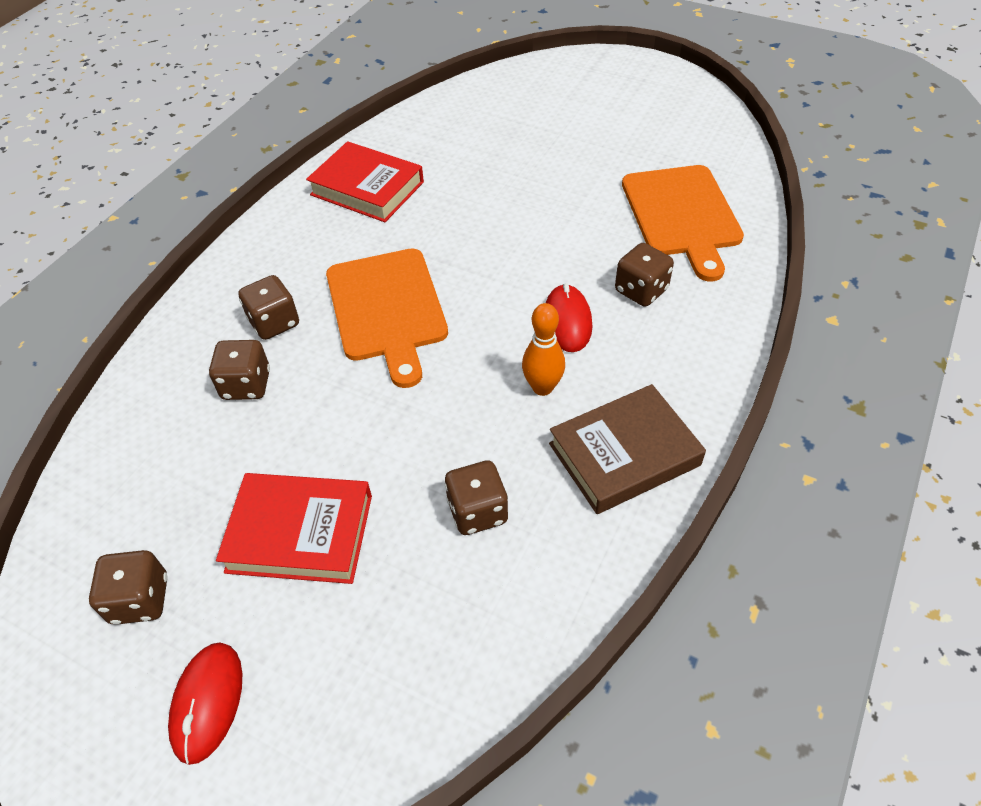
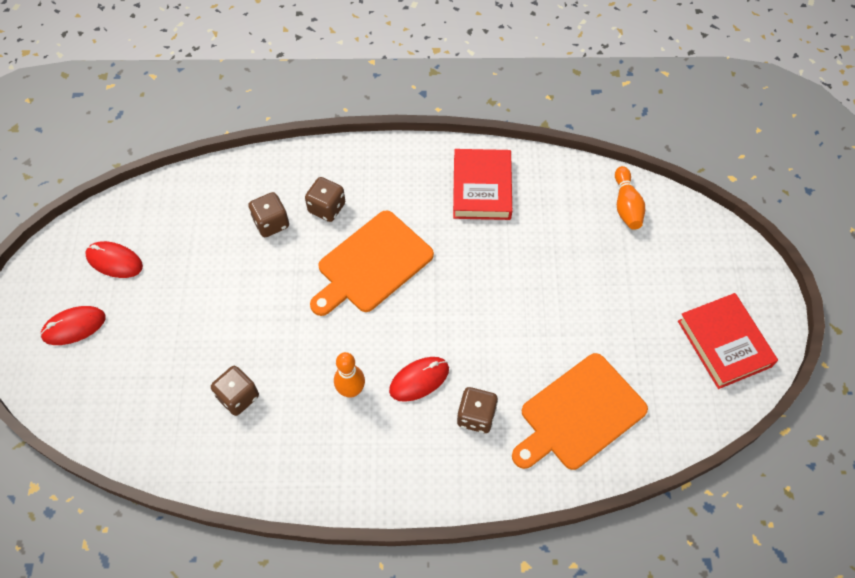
camera: 60 degrees right, 10 degrees up
brown dice [89,550,168,625] -> red mouse [85,241,143,278]
red book [216,473,372,584] -> red book moved to [678,293,778,389]
brown book [549,384,706,514] -> none
none -> orange bowling pin [615,166,645,230]

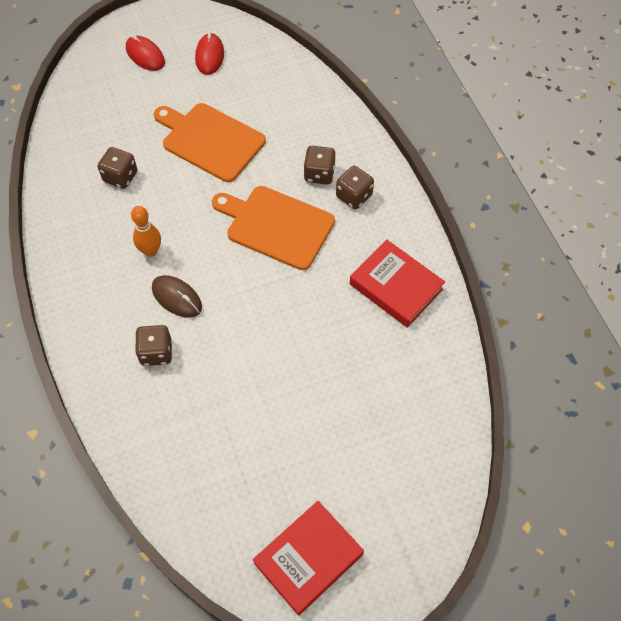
camera: 70 degrees right, 0 degrees up
brown dice [248,192,289,237] -> brown dice moved to [336,166,374,209]
red mouse [389,357,449,402] -> brown mouse [152,275,202,318]
red book [453,149,512,220] -> red book turned 60 degrees clockwise [350,240,445,328]
orange cutting board [512,353,648,470] -> orange cutting board moved to [154,103,266,182]
orange bowling pin [615,166,645,230] -> none

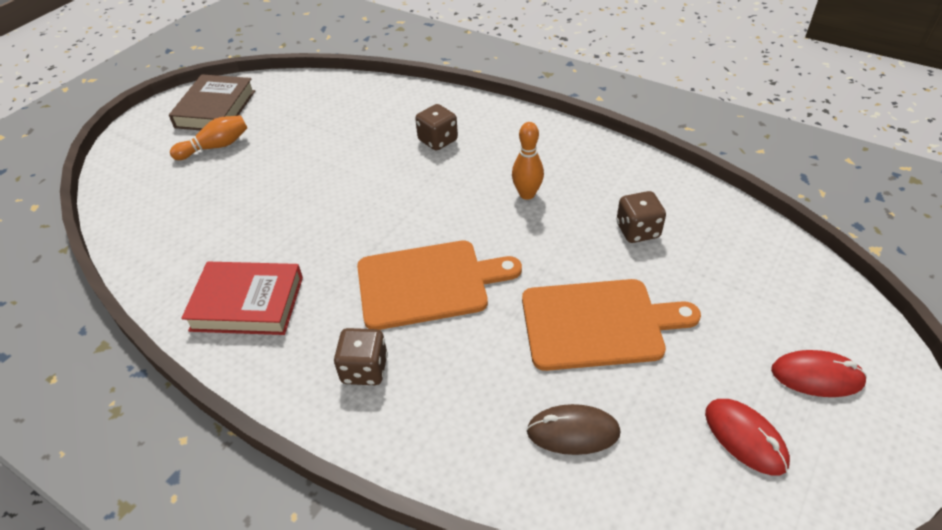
camera: 145 degrees right, 15 degrees down
brown mouse [152,275,202,318] -> brown mouse moved to [526,404,620,455]
red book [253,501,364,615] -> brown book [169,74,255,131]
brown dice [304,146,336,185] -> none
none -> orange bowling pin [170,115,247,160]

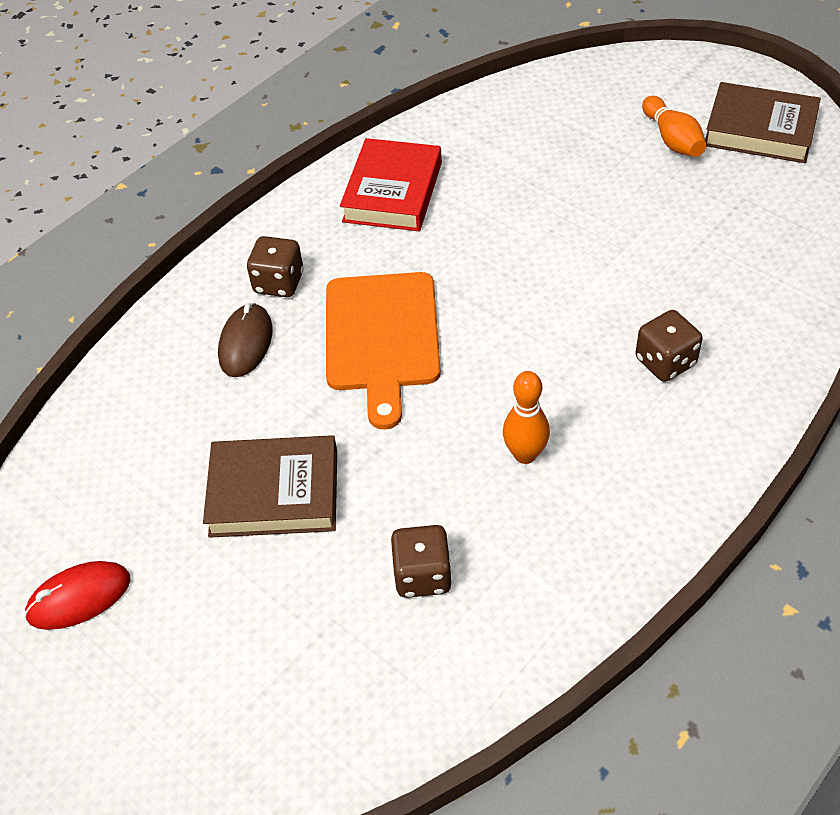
camera: 100 degrees right, 5 degrees up
orange cutting board [522,279,701,371] -> brown book [203,435,337,538]
brown mouse [526,404,620,455] -> brown mouse moved to [218,303,273,377]
red mouse [771,350,867,397] -> none

